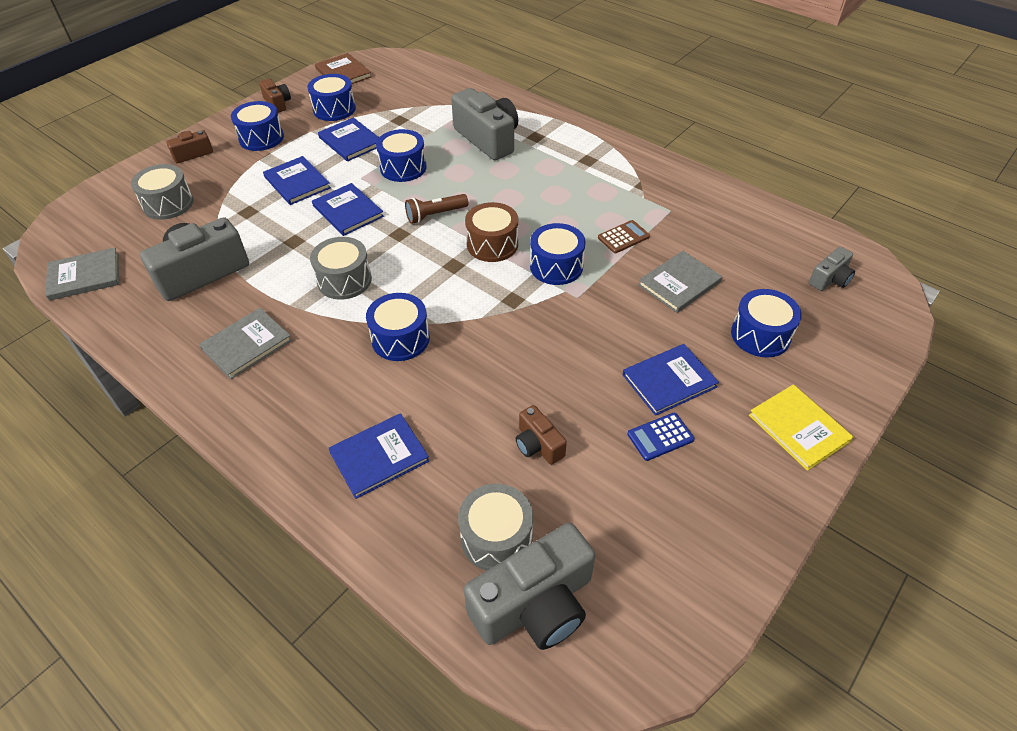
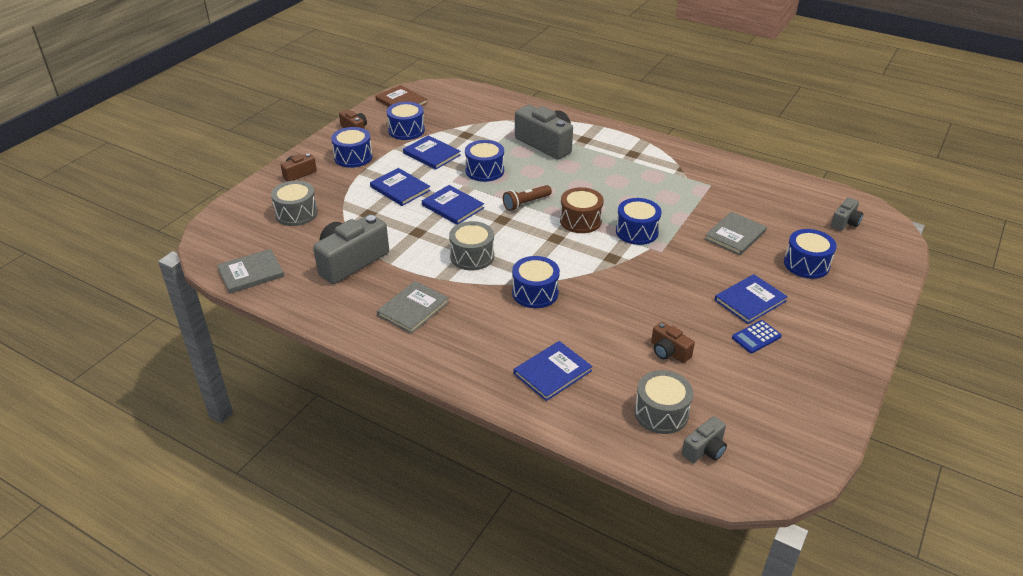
camera: 10 degrees left, 10 degrees down
grey camera [464,523,595,650] -> grey camera [682,416,727,463], size x0.51
brown calculator [598,220,650,253] -> none
yellow book [749,384,853,471] -> none

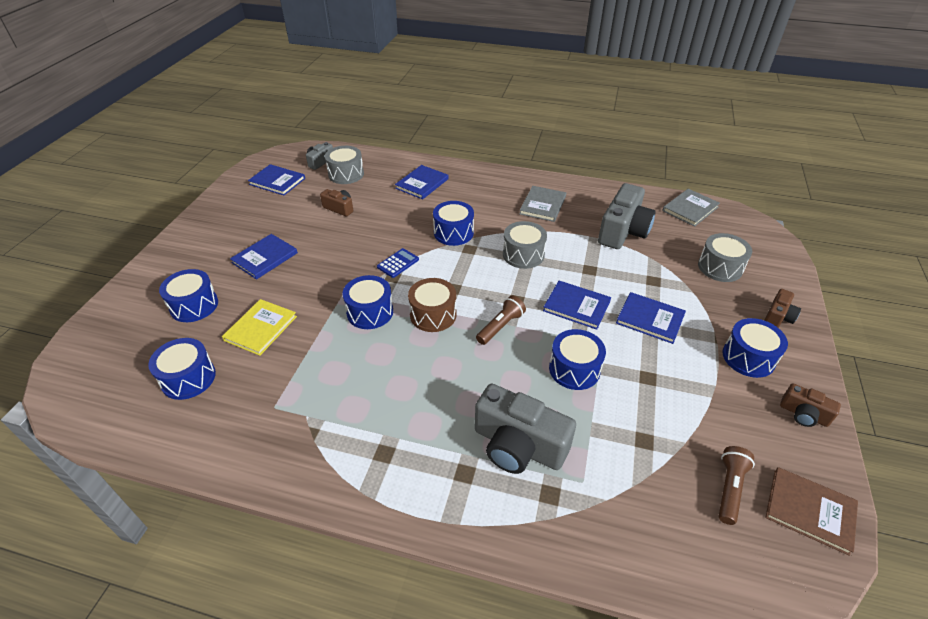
camera: 165 degrees right, 5 degrees up
blue drum [386,102,425,140] -> blue drum moved to [148,338,216,400]
blue book [403,135,461,170] -> blue book moved to [248,164,305,195]
grey book [705,212,767,255] -> yellow book [222,299,297,356]
blue calculator [732,320,782,353] -> blue calculator moved to [377,248,419,278]
grey camera [831,197,863,231] -> none
none -> brown flashlight [719,446,755,525]

